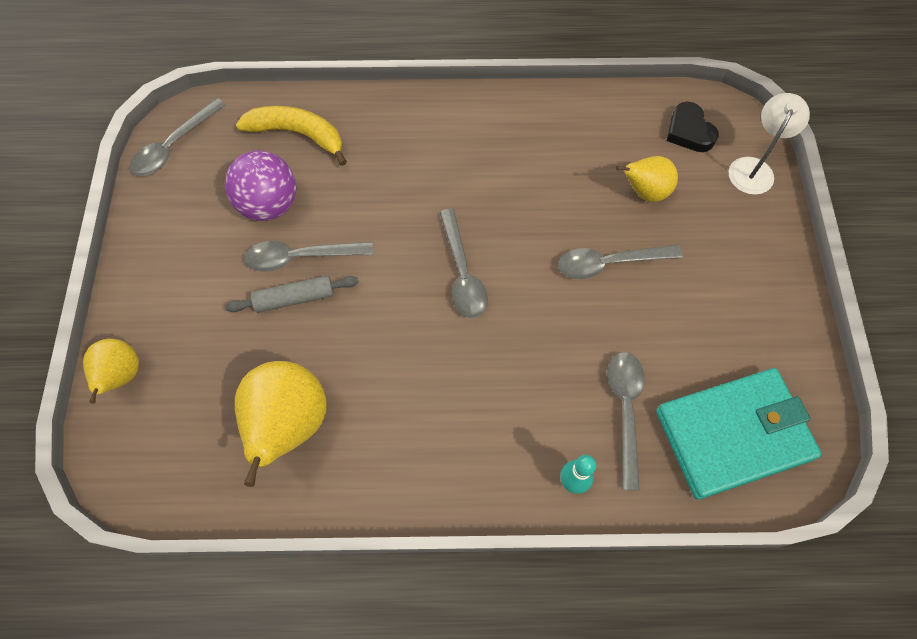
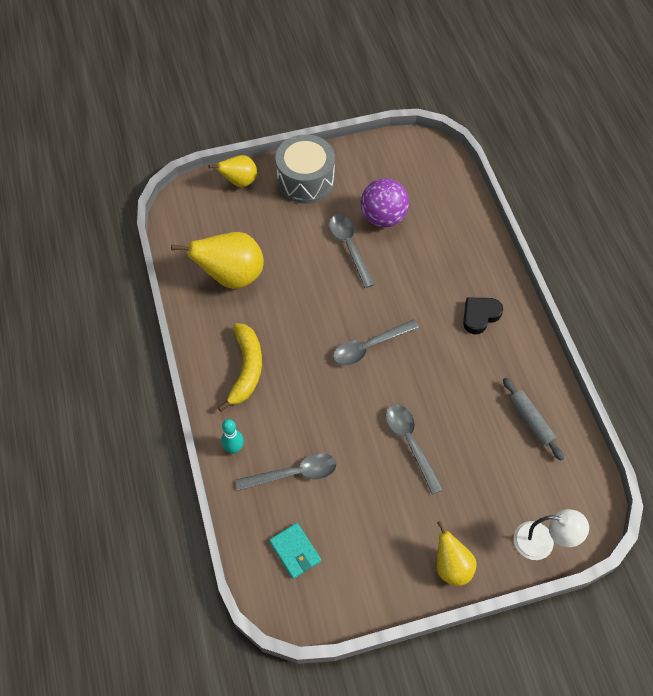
camera: 75 degrees right, 5 degrees down
grey spoon [130,98,226,176] -> none
grey rolling pin [225,276,359,313] -> grey rolling pin moved to [503,378,564,460]
yellow banana [236,106,347,166] -> yellow banana moved to [218,323,262,412]
yellow pear [616,156,678,202] -> yellow pear moved to [437,521,476,586]
turquoise wallet [656,368,822,499] -> turquoise wallet [269,523,321,579], size x0.46
black heart [667,102,719,152] -> black heart moved to [463,298,503,334]
none -> grey drum [275,134,335,204]

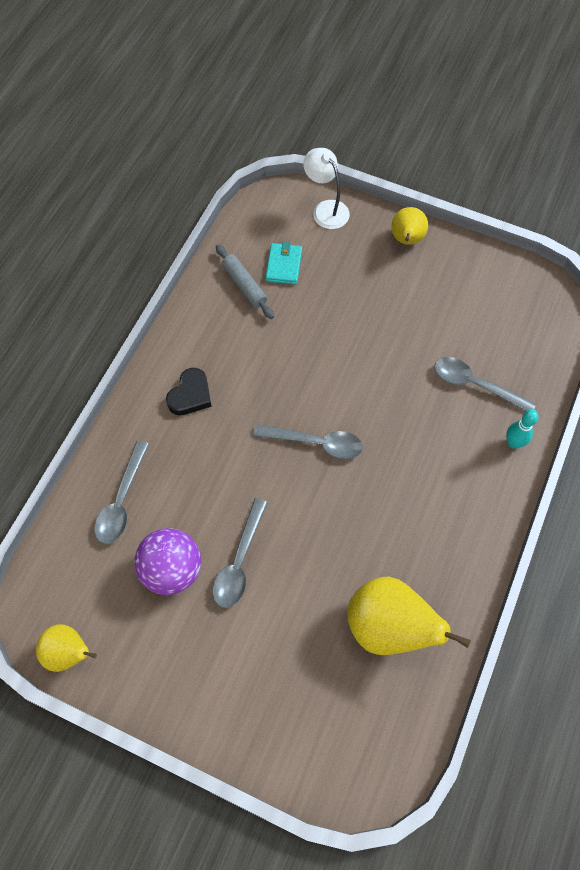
camera: 140 degrees left, 5 degrees up
yellow pear [209,155,257,187] -> yellow pear moved to [36,624,97,672]
yellow banana [218,323,262,412] -> none
turquoise wallet [269,523,321,579] -> turquoise wallet moved to [266,242,302,285]
grey drum [275,134,335,204] -> none
grey spoon [386,404,443,495] -> grey spoon moved to [94,440,149,544]
black heart [463,298,503,334] -> black heart turned 60 degrees counterclockwise [166,368,211,415]
grey rolling pin [503,378,564,460] -> grey rolling pin turned 45 degrees counterclockwise [216,244,274,319]

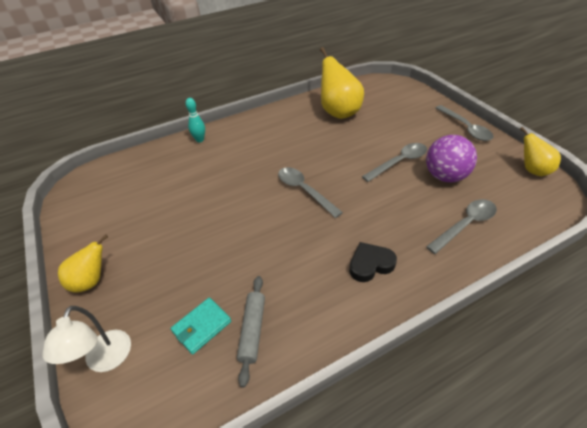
camera: 140 degrees left, 20 degrees down
grey spoon [434,357,536,411] -> grey spoon moved to [436,105,494,141]

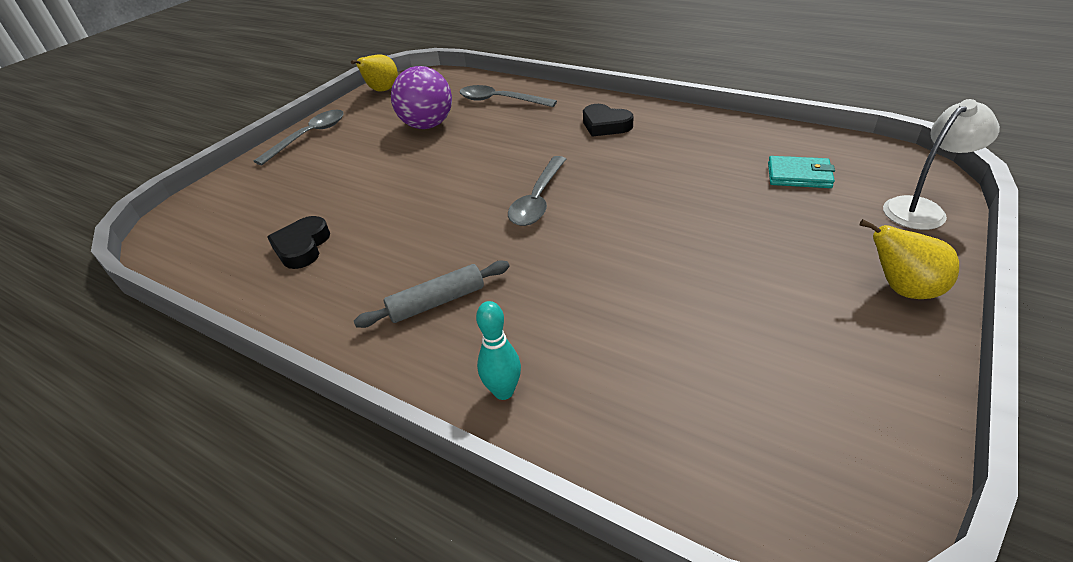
camera: 120 degrees left, 5 degrees down
grey rolling pin [237,276,265,388] -> grey rolling pin moved to [354,260,510,328]
yellow pear [320,47,364,119] -> black heart [267,216,330,269]
grey spoon [362,143,427,182] -> none

